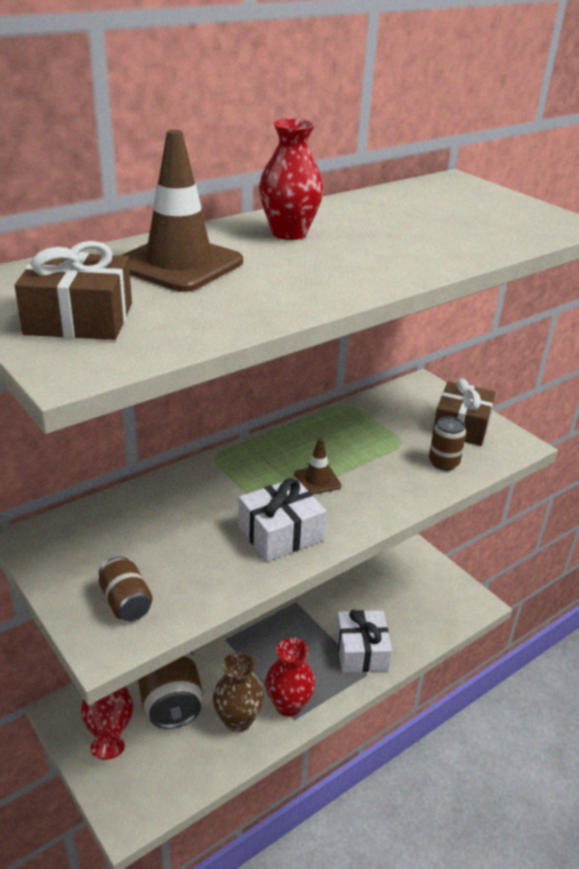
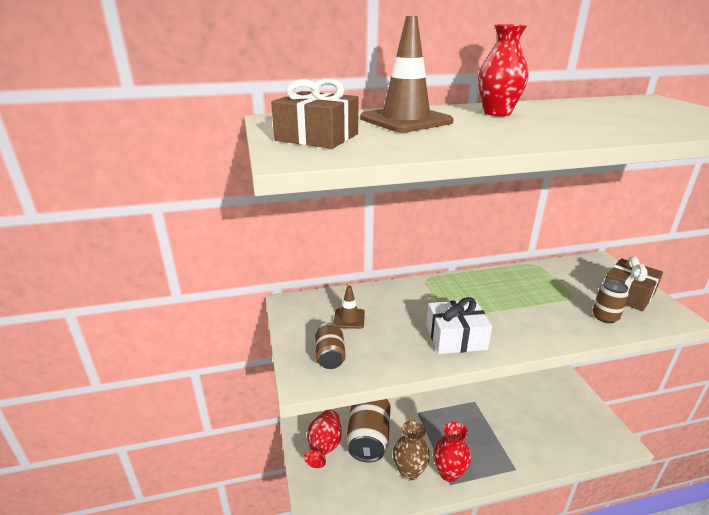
camera: 25 degrees right, 5 degrees down
brown traffic cone [294,438,341,494] -> brown traffic cone moved to [334,285,365,329]
white gift [336,610,392,672] -> none

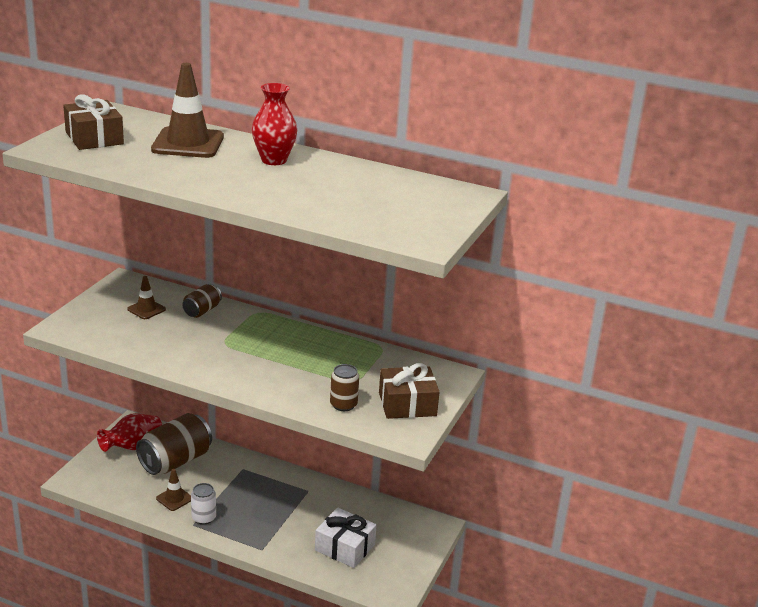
camera: 35 degrees right, 0 degrees up
brown can [315,323,346,369] -> brown can moved to [182,284,222,318]
brown vase [393,420,430,481] -> brown traffic cone [156,469,191,511]
white gift [426,297,492,354] -> white gift moved to [315,508,377,568]
red vase [433,422,471,482] -> white can [191,483,216,525]

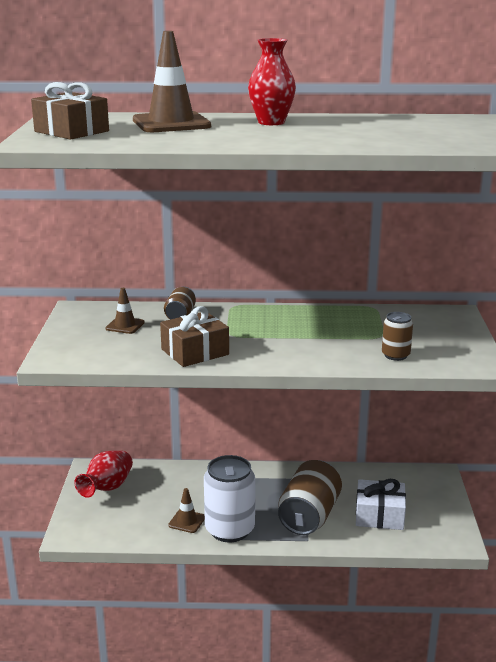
camera: 20 degrees left, 5 degrees down
brown can [136,413,212,475] -> brown can moved to [278,460,342,535]
white can [191,483,216,525] -> white can [204,455,255,542], size x1.93
brown gift [379,363,439,419] -> brown gift moved to [160,306,229,367]

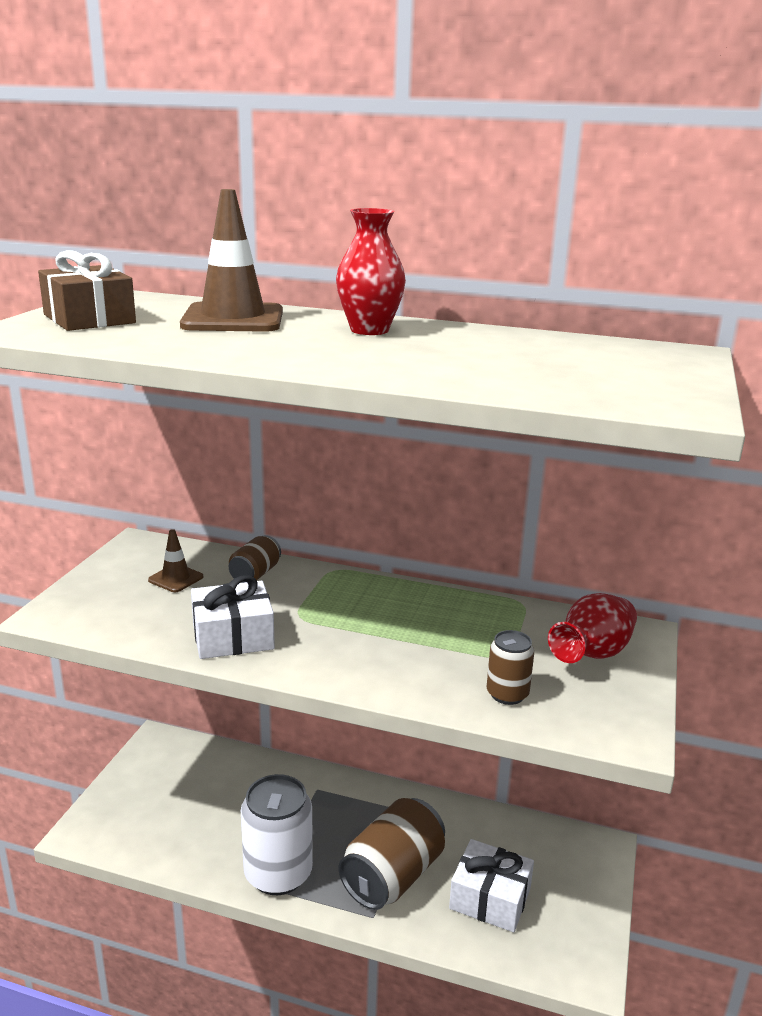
camera: 15 degrees right, 0 degrees up
red vase [75,451,133,498] -> red vase moved to [548,593,637,663]
brown gift [160,306,229,367] -> white gift [191,575,275,659]
brown traffic cone [168,488,205,533] -> none

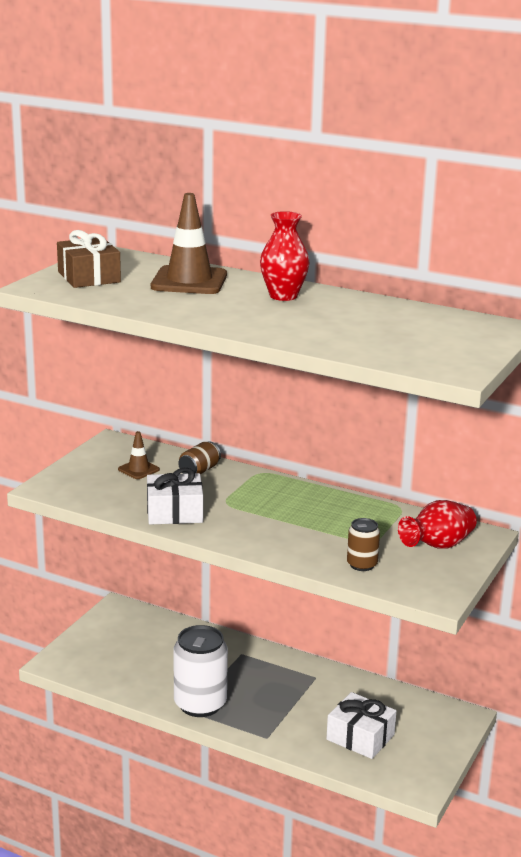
camera: 10 degrees right, 0 degrees up
brown can [339,798,445,910] -> none

